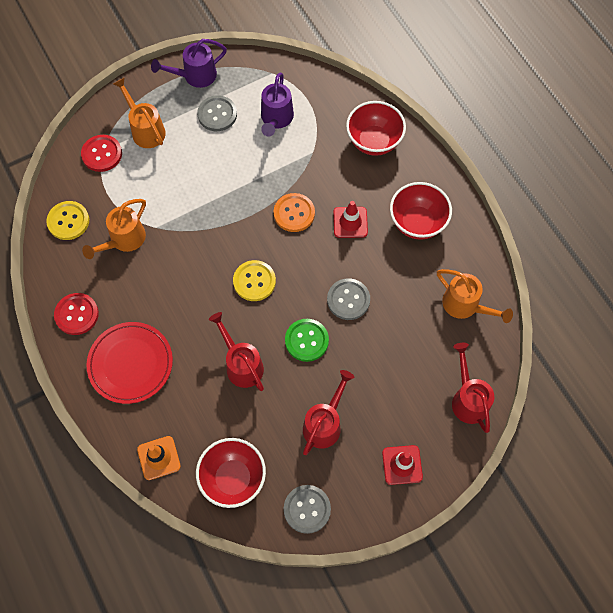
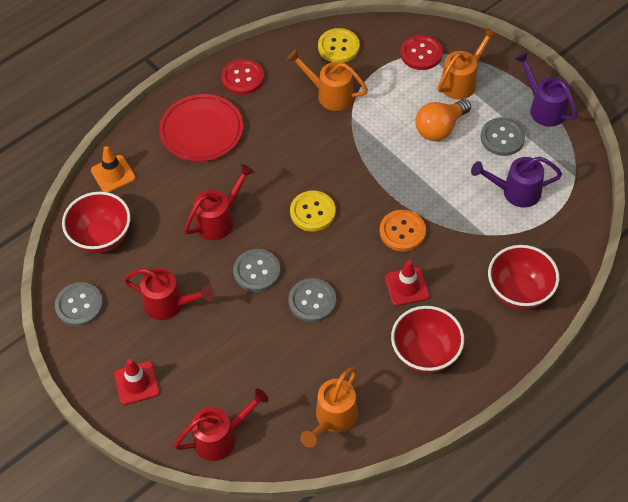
camera: 80 degrees right, 10 degrees down
green button [285,319,329,362] -> grey button [233,249,280,292]
none -> orange light bulb [415,99,471,141]

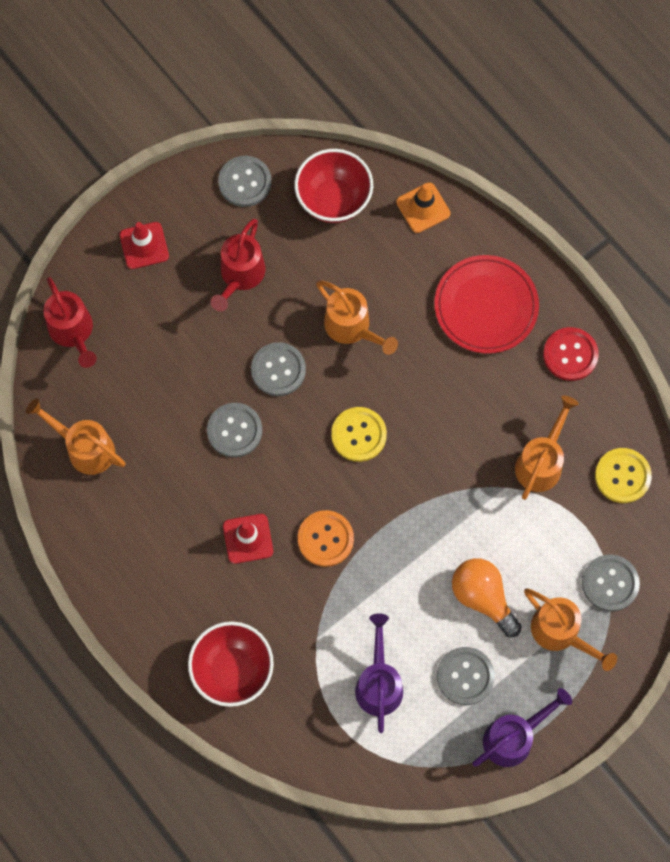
camera: 90 degrees right, 15 degrees up
red watering can [184,164,254,240] -> orange watering can [316,280,398,355]
red bowl [391,306,464,373] -> none
red button [400,35,443,70] -> grey button [582,554,640,612]

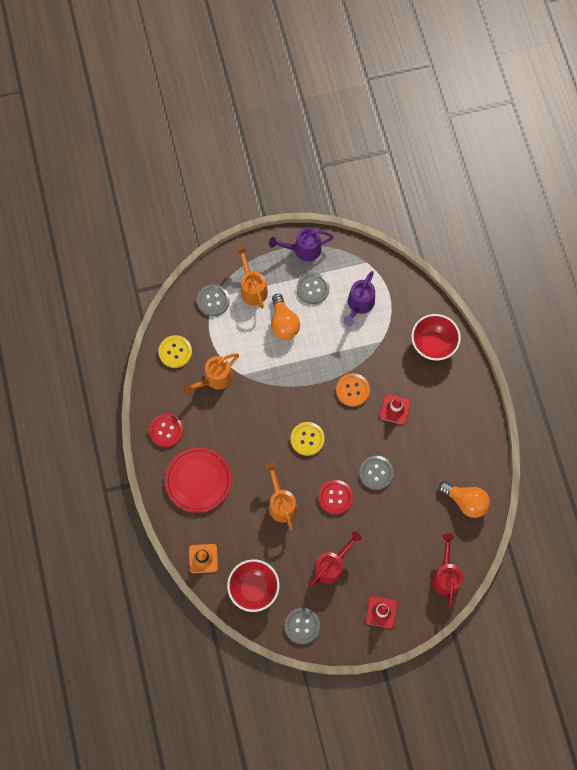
camera: 155 degrees left, 0 degrees up
orange watering can [26,398,125,475] -> orange light bulb [439,481,490,518]
grey button [251,342,306,396] -> red button [318,480,353,514]

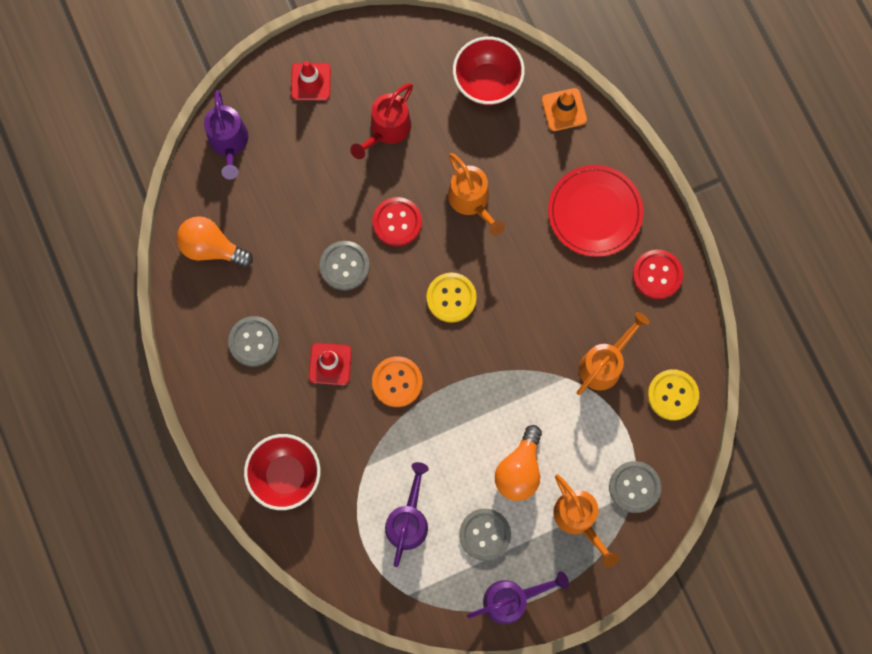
camera: 170 degrees right, 5 degrees up
orange light bulb [271,294,300,339] -> orange light bulb turned 135 degrees counterclockwise [495,425,542,501]
grey button [285,608,320,644] -> grey button moved to [228,316,279,367]
red watering can [431,534,463,607] -> purple watering can [204,90,248,179]

